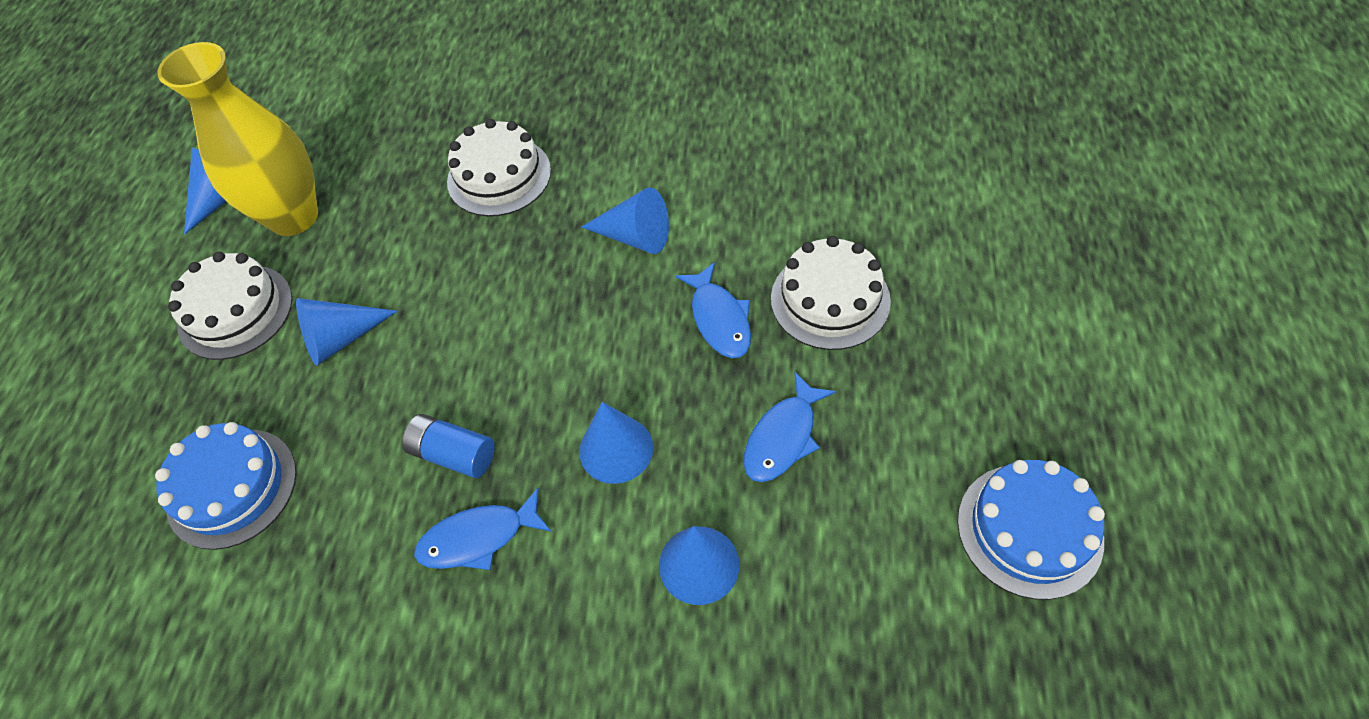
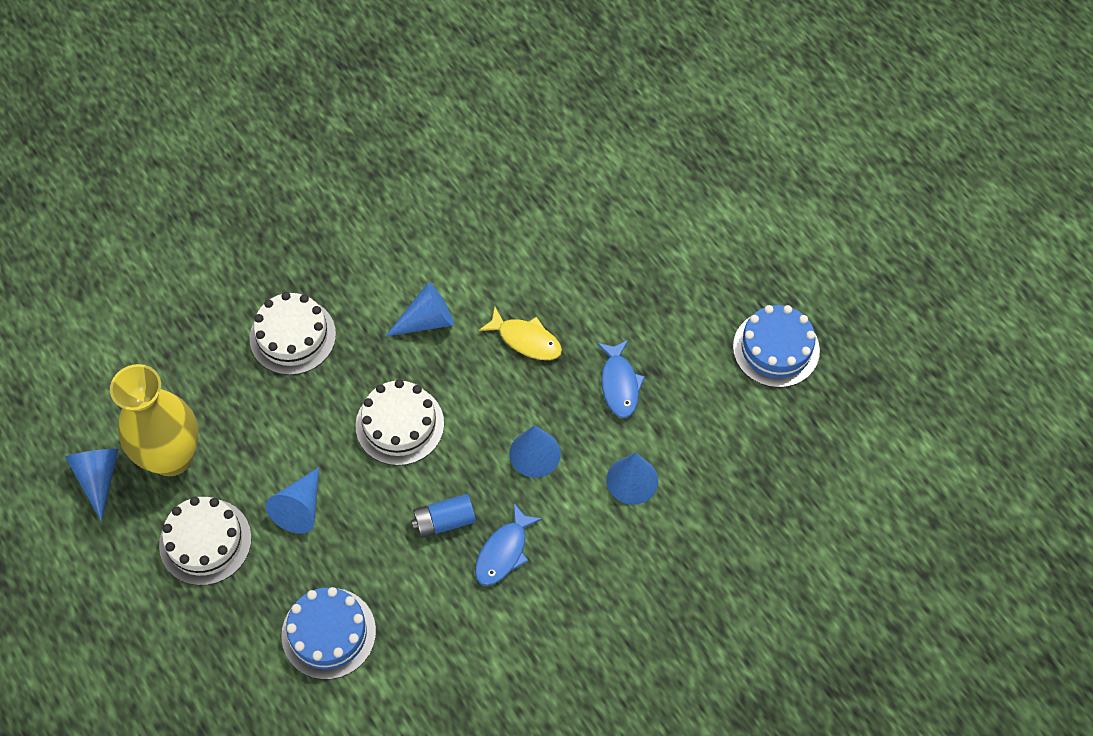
camera: 45 degrees left, 5 degrees up
blue fish [675,262,751,358] -> yellow fish [479,307,562,360]
white cake [771,236,891,350] -> white cake moved to [356,379,444,466]

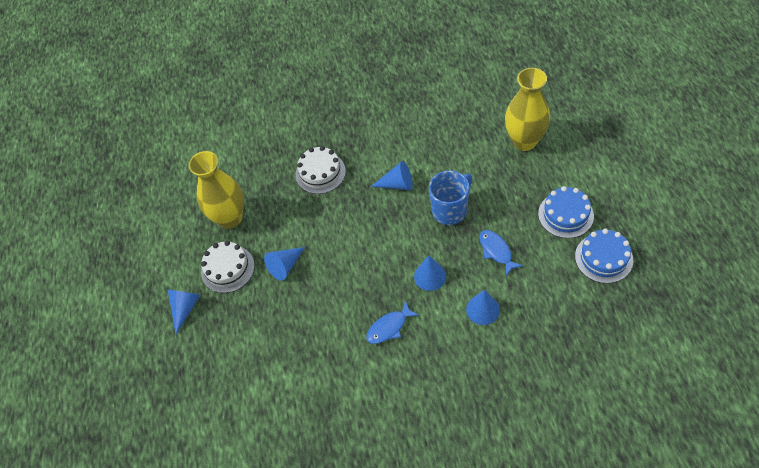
camera: 30 degrees right, 5 degrees down
blue cone [65,449,119,522] -> blue cone moved to [168,290,200,334]
blue cake [281,587,376,680] -> blue cake moved to [538,186,594,238]
white cake [356,379,444,466] -> none
blue battery [411,494,476,538] -> none
yellow fish [479,307,562,360] -> blue mug [429,171,472,225]
blue fish [597,340,645,418] -> blue fish turned 135 degrees clockwise [480,230,523,276]
none -> yellow vase [505,68,550,151]

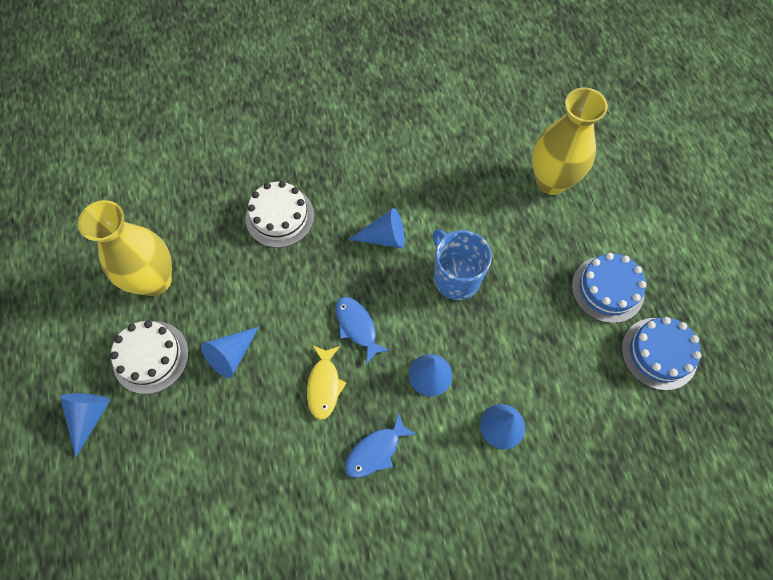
camera: 10 degrees left, 10 degrees up
blue mug [429,171,472,225] -> blue mug turned 75 degrees counterclockwise [433,229,492,300]
blue fish [480,230,523,276] -> blue fish moved to [336,297,390,365]
none -> yellow fish [307,346,346,420]

